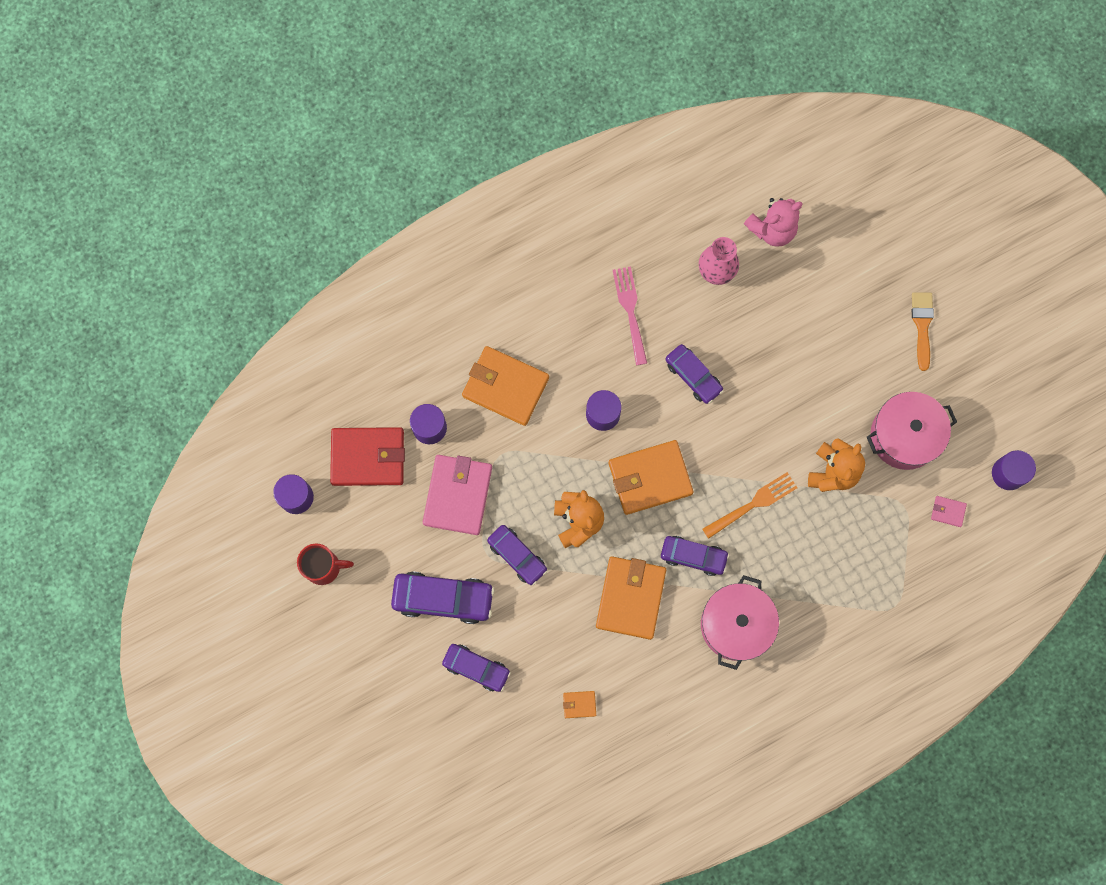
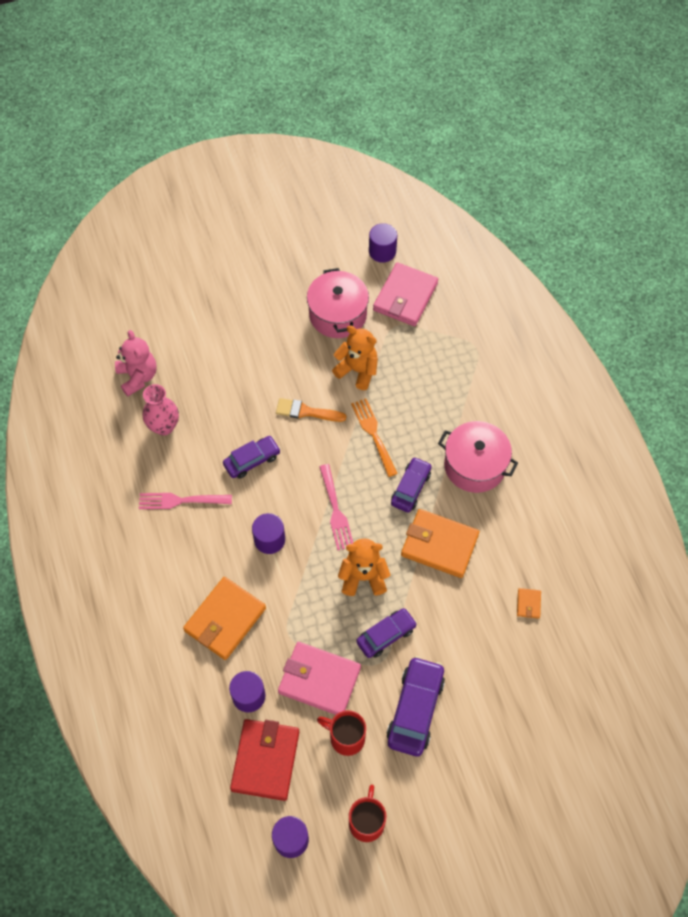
camera: 80 degrees left, 15 degrees down
purple car [442,644,511,692] -> none
orange wallet [609,440,694,515] -> pink fork [319,464,353,550]
orange brush [912,292,934,371] -> orange brush moved to [276,398,346,422]
pink wallet [931,496,967,527] -> pink wallet [373,262,438,326], size x2.34
none -> red mug [317,710,366,756]

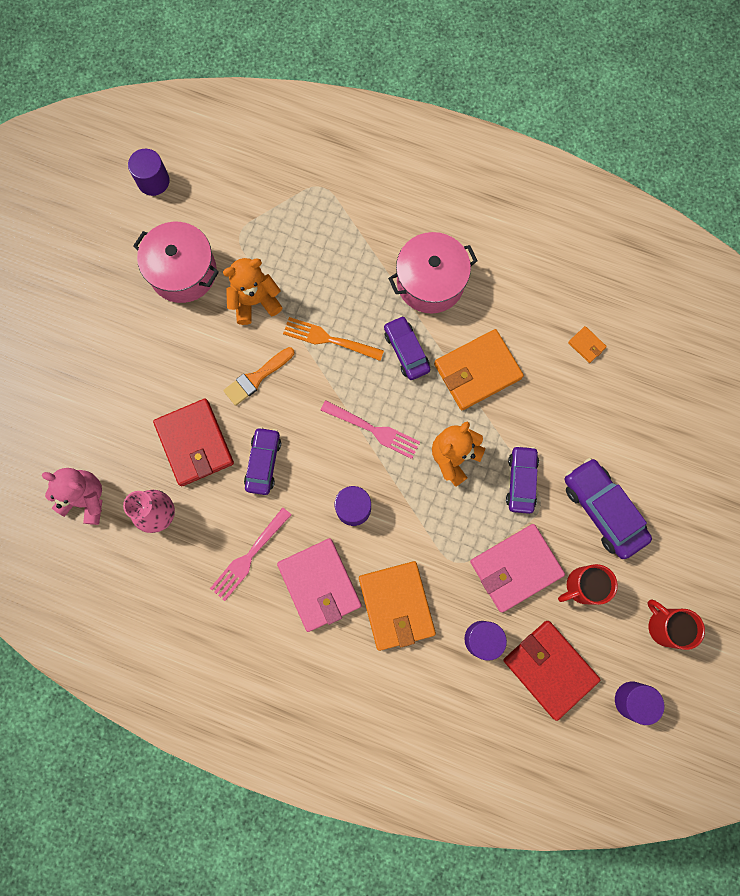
camera: 50 degrees left, 15 degrees up
pink wallet [373,262,438,326] -> pink wallet moved to [277,538,362,632]
none -> red wallet [153,399,234,487]

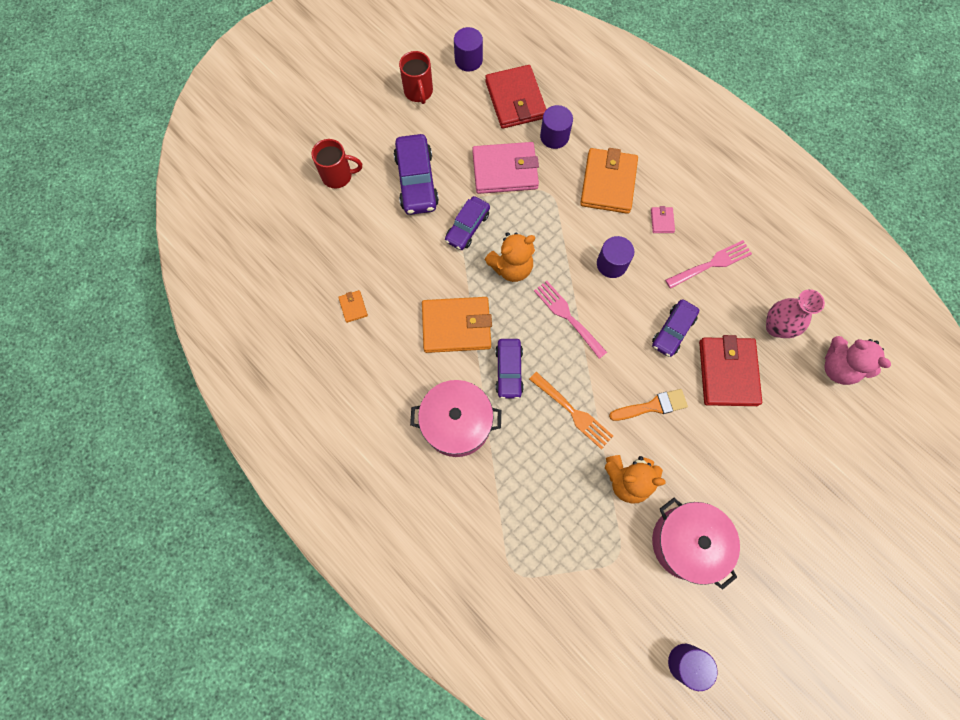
camera: 155 degrees left, 5 degrees down
pink wallet [277,538,362,632] -> pink wallet [651,206,675,233], size x0.43
red mug [558,564,618,605] -> red mug moved to [312,139,362,189]

